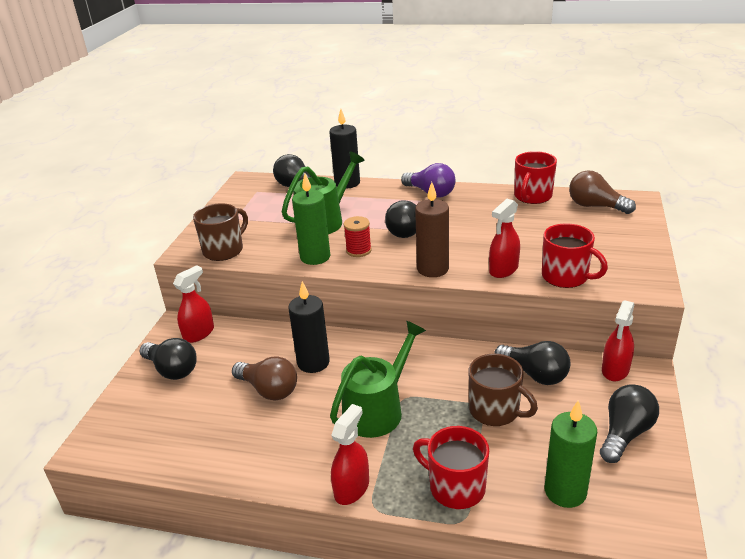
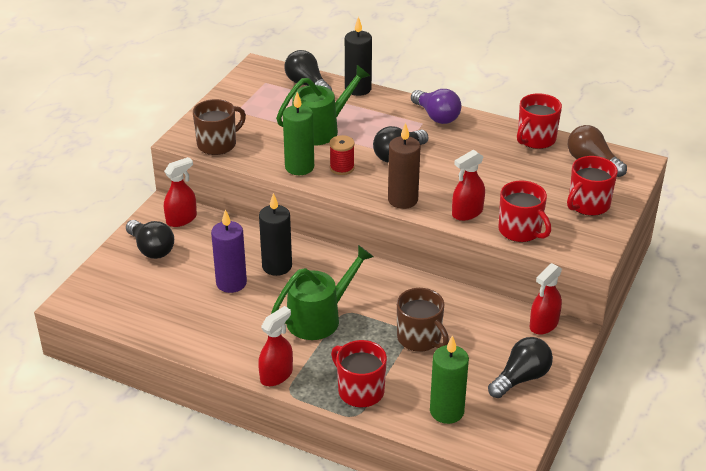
camera: 10 degrees right, 5 degrees up
brown light bulb [232,356,297,401] -> purple candle [211,210,247,293]
black light bulb [494,341,570,385] -> none
none -> red mug [567,156,618,216]

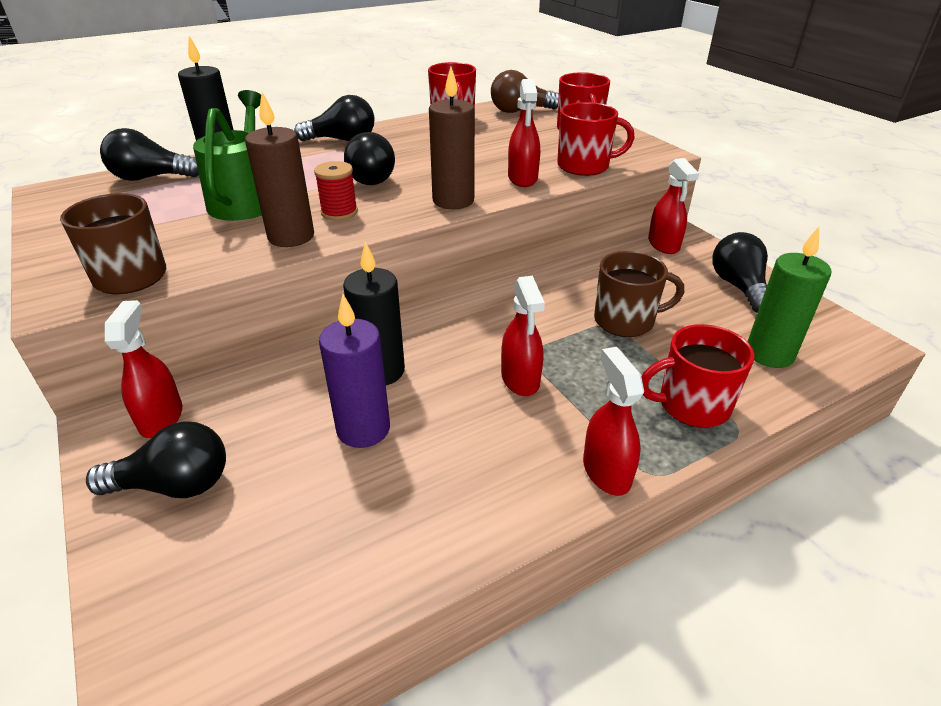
camera: 55 degrees left, 0 degrees up
green watering can [271,245,374,340] -> red spray bottle [501,276,545,396]
green candle [283,92,314,175] -> brown candle [245,92,314,247]
purple light bulb [411,89,461,124] -> black light bulb [294,95,375,141]

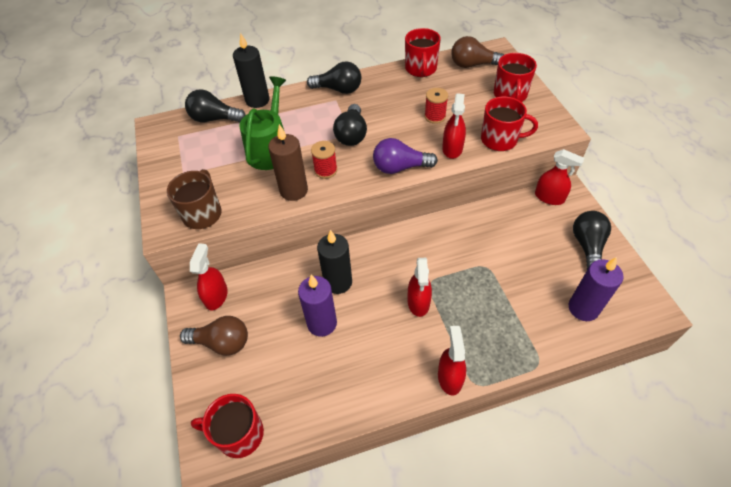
camera: 15 degrees right, 15 degrees up
black light bulb [86,421,226,498] -> brown light bulb [180,316,248,356]
brown candle [429,67,475,209] -> purple light bulb [373,138,438,174]
brown mug [594,251,684,337] -> none
red mug [641,324,755,427] -> red mug moved to [191,394,264,458]
red spray bottle [648,158,699,254] -> red spray bottle turned 60 degrees counterclockwise [535,149,585,205]
green candle [747,227,831,368] -> purple candle [569,257,624,321]
none -> red spool [424,88,448,124]

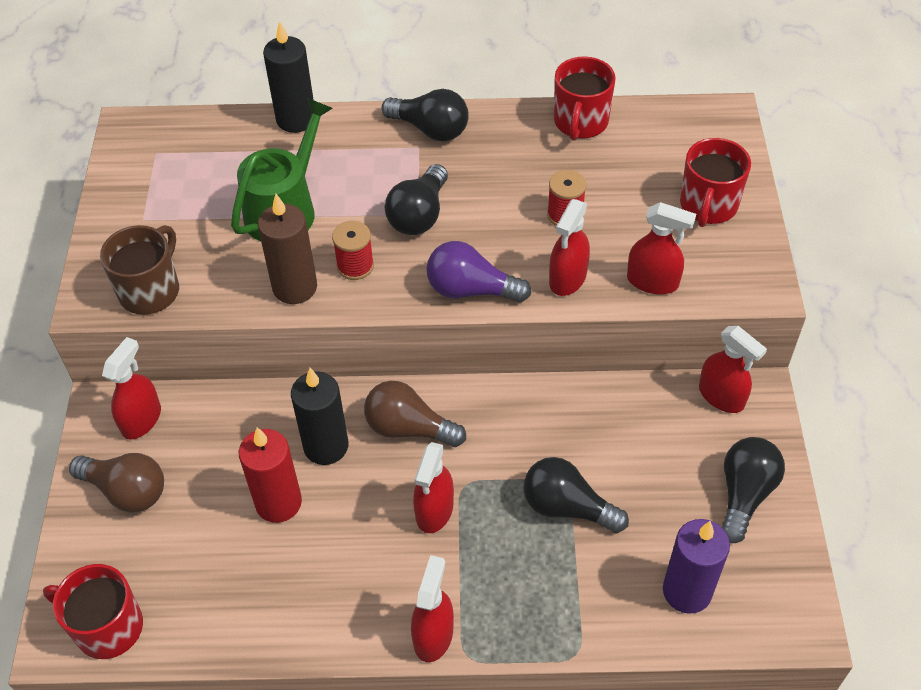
camera: 15 degrees right, 0 degrees up
black light bulb [185,89,245,122] -> black light bulb moved to [524,457,629,533]
purple candle [298,275,337,337] -> red candle [239,427,302,523]
brown light bulb [451,36,504,68] -> brown light bulb moved to [364,381,466,447]
red mug [481,96,538,151] -> red spray bottle [627,202,696,295]

